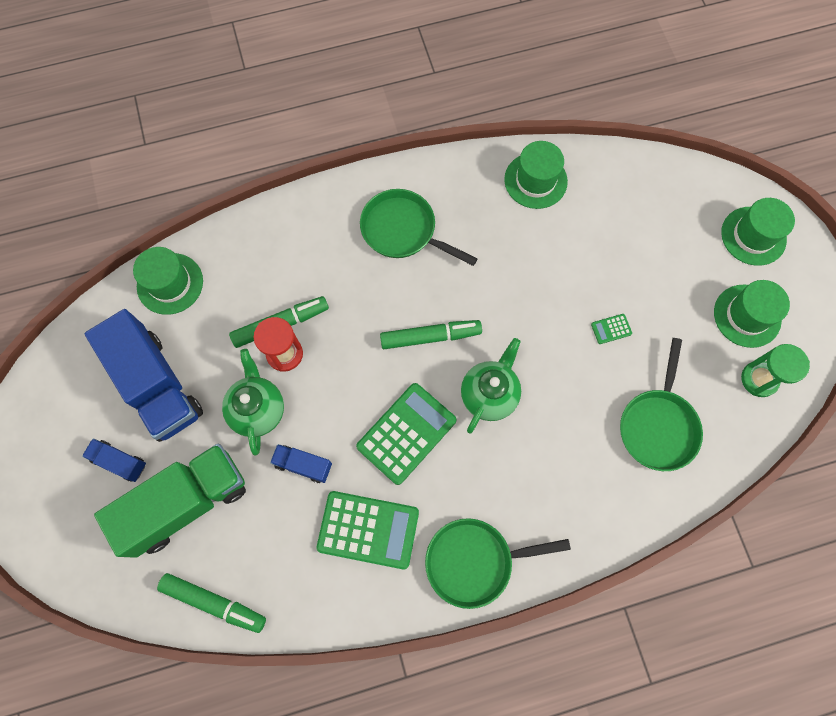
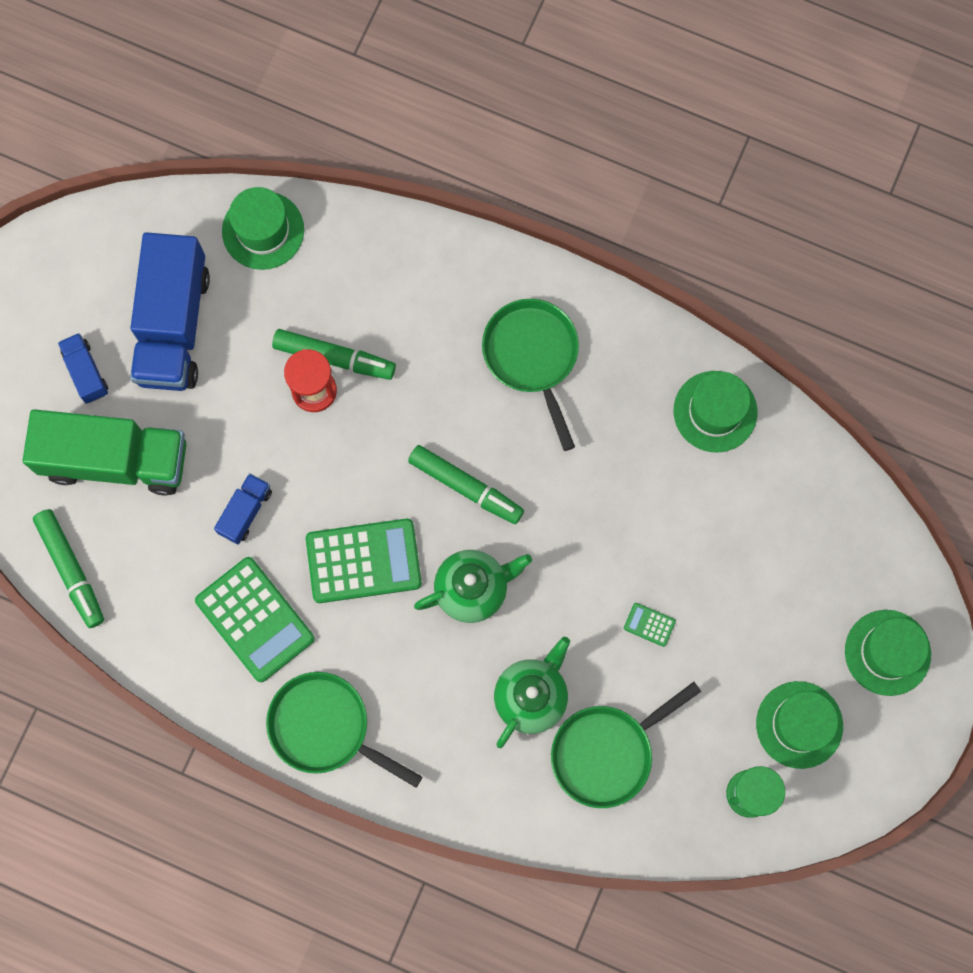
camera: 40 degrees right, 5 degrees up
green teapot [222,349,284,456] -> green teapot moved to [494,637,570,748]
blue truck [270,444,332,483] -> blue truck turned 60 degrees clockwise [214,473,272,545]

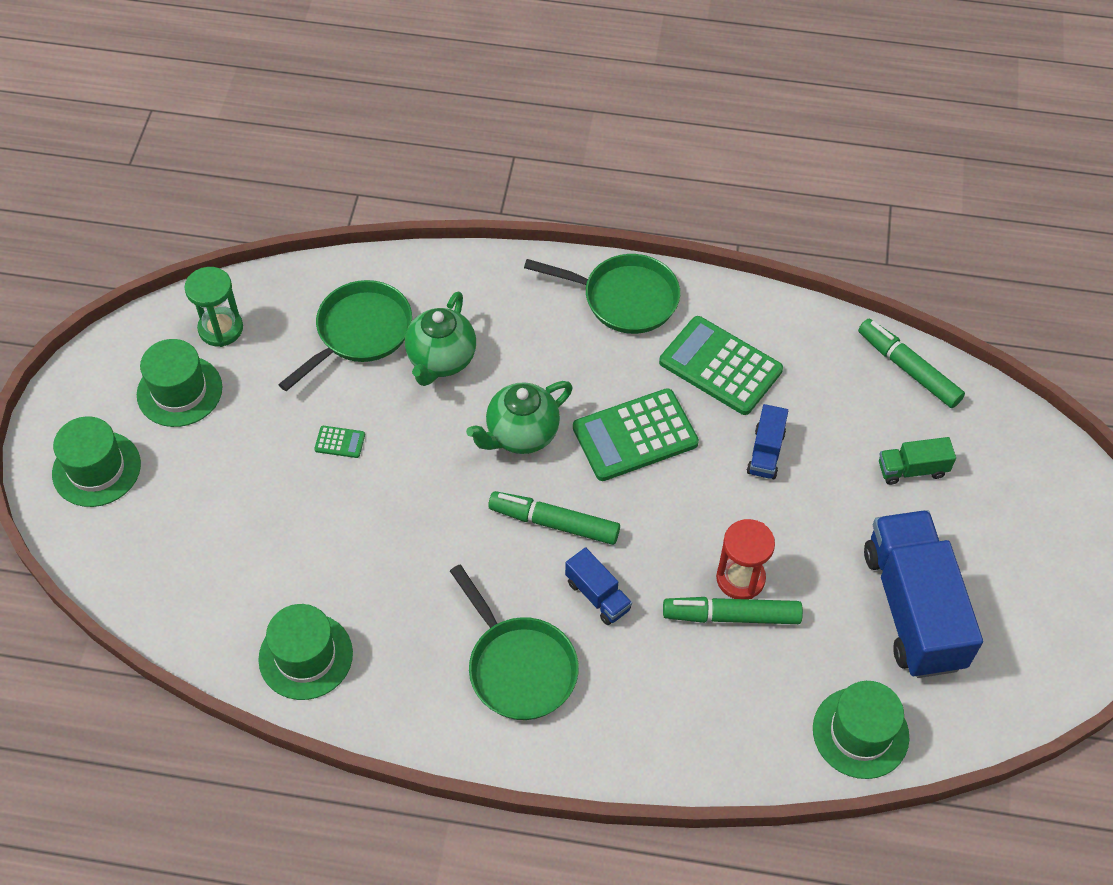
camera: 165 degrees right, 20 degrees down
green truck [22,409,186,496] -> green truck [879,437,956,485], size x0.46
blue truck [58,333,108,404] -> blue truck moved to [565,547,632,625]

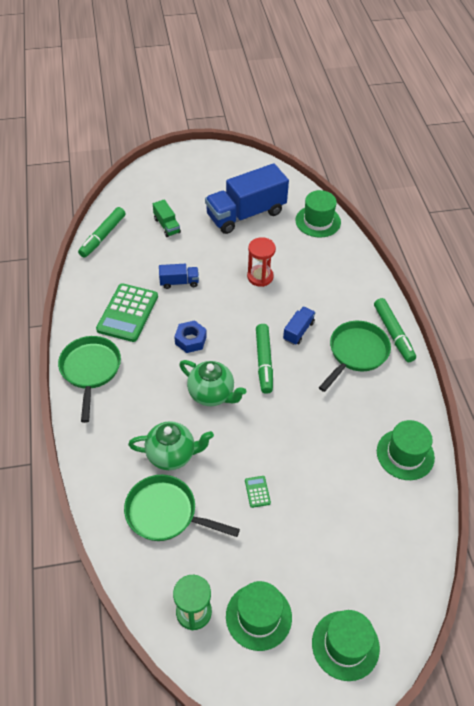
camera: 110 degrees left, 5 degrees down
green calculator [573,388,699,481] -> blue nut [174,320,207,353]
green marker [663,597,803,624] -> green marker moved to [374,298,416,362]

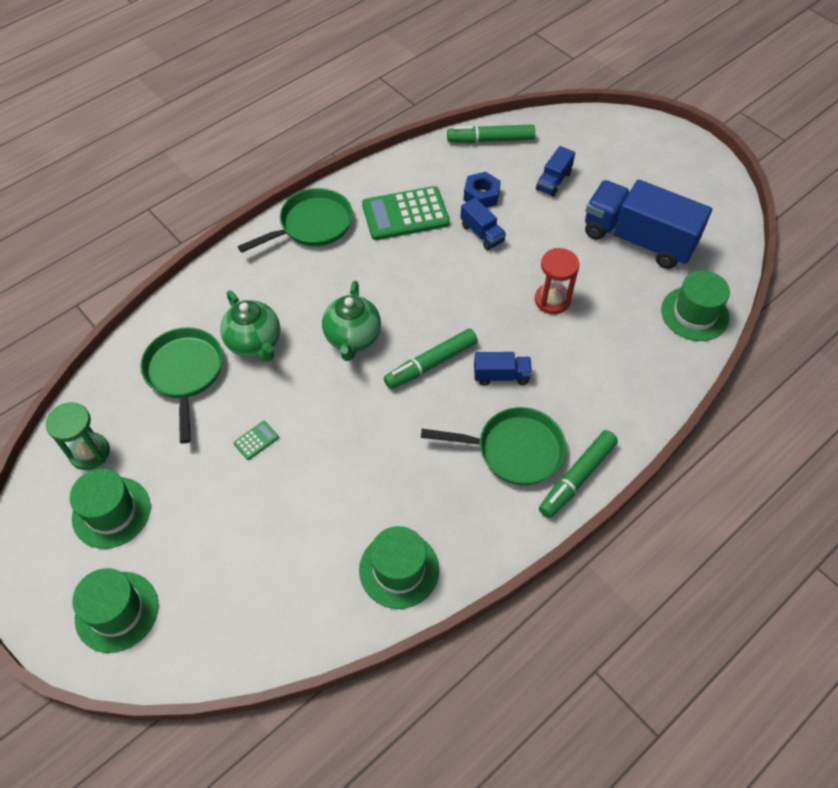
camera: 60 degrees right, 5 degrees up
green truck [153,199,181,237] -> blue truck [536,146,575,197]
blue nut [174,320,207,353] -> blue nut moved to [464,172,501,208]

